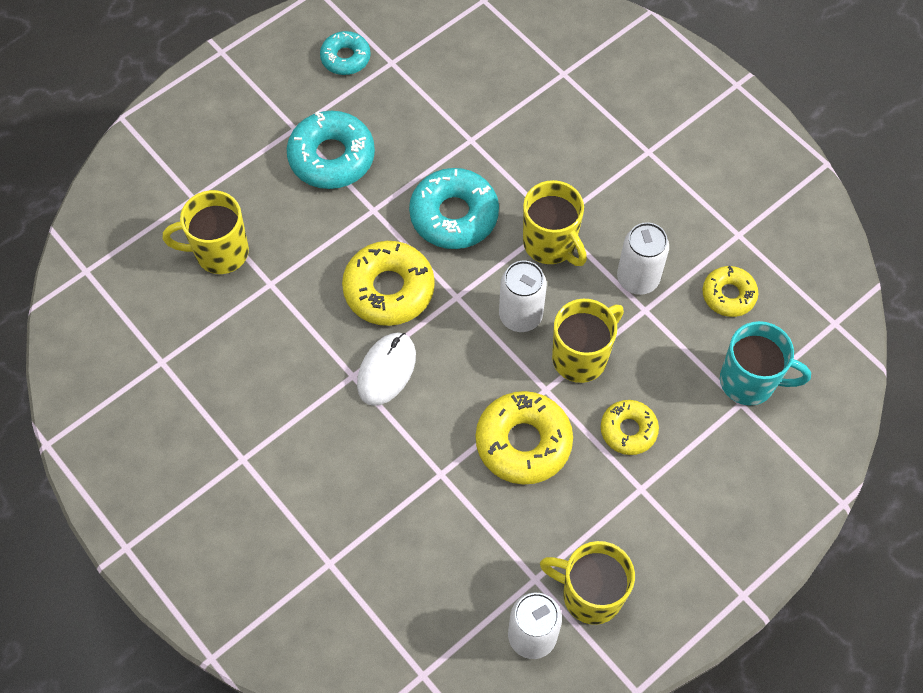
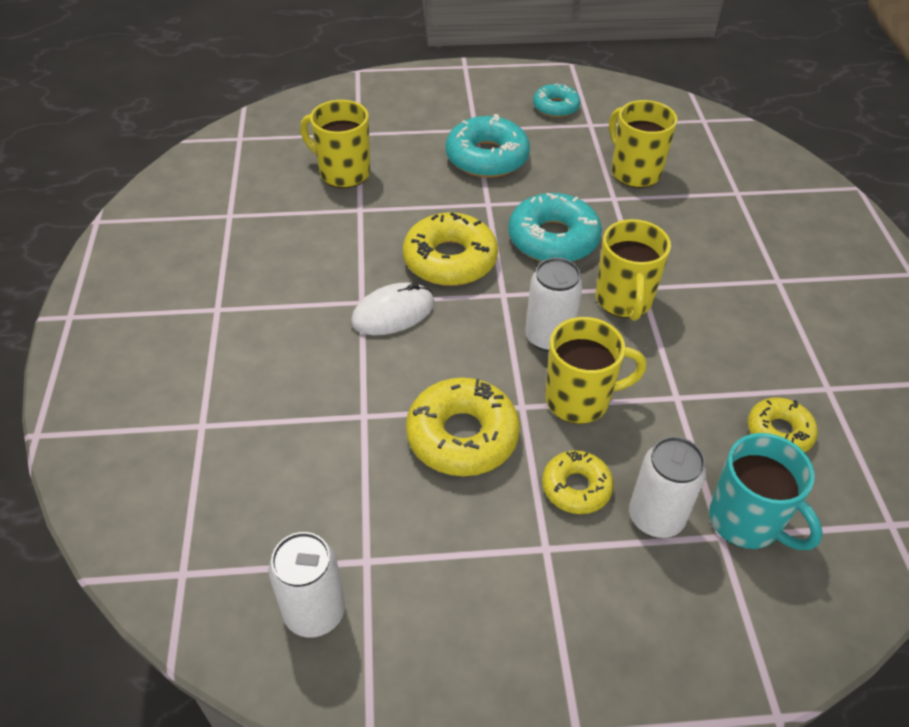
camera: 35 degrees right, 15 degrees down
yellow mug [540,541,635,625] -> yellow mug moved to [609,100,678,188]
white can [617,222,669,295] -> white can moved to [629,437,706,538]

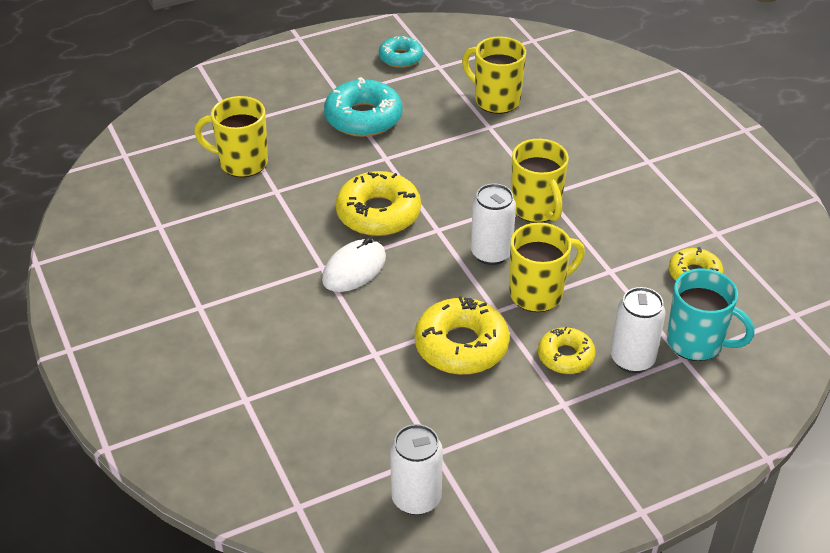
camera: 20 degrees left, 5 degrees down
turquoise donut [509,193,602,262] -> none

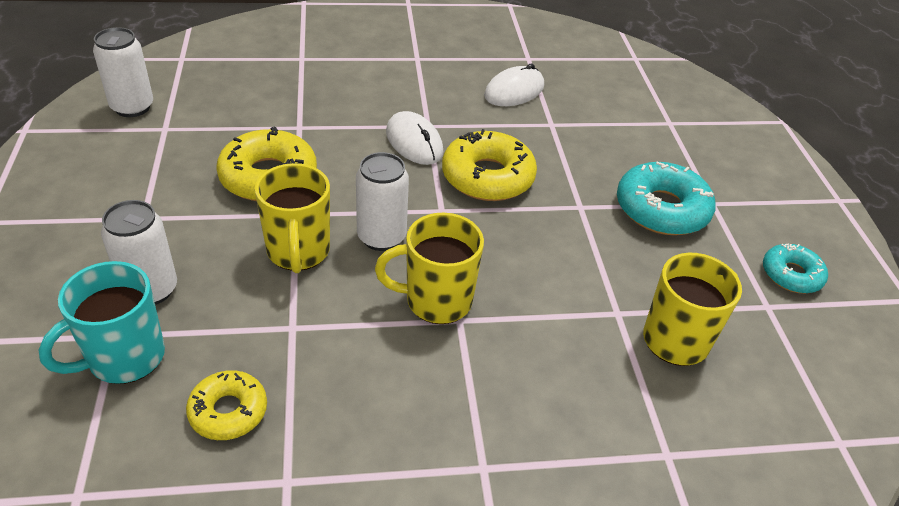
camera: 105 degrees right, 0 degrees up
yellow mug [194,96,268,177] -> none
yellow donut [538,327,596,374] -> none
none -> white mouse [484,64,544,106]

